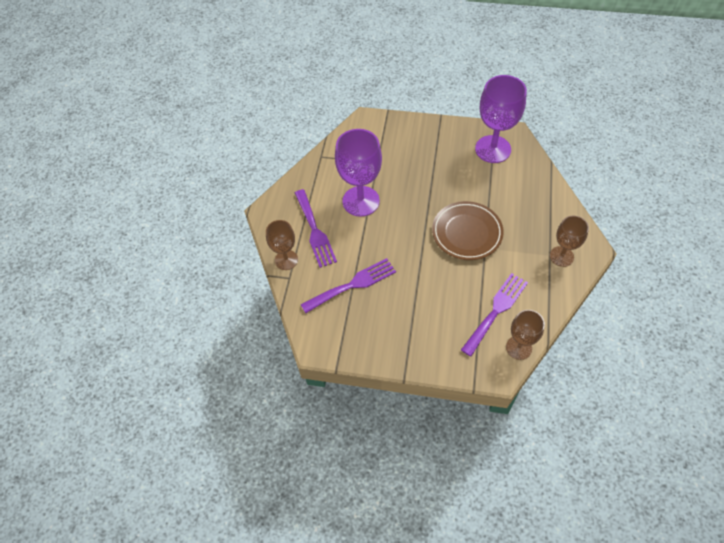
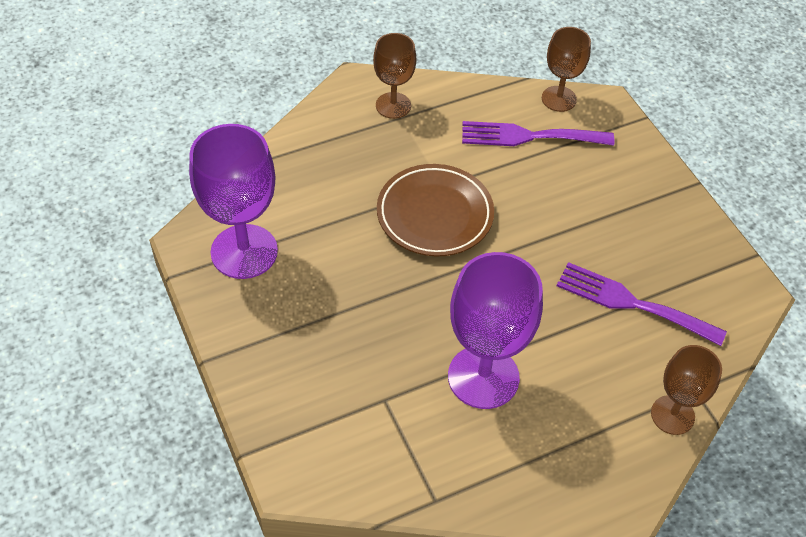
camera: 130 degrees left, 5 degrees down
purple fork [295,189,337,268] -> none

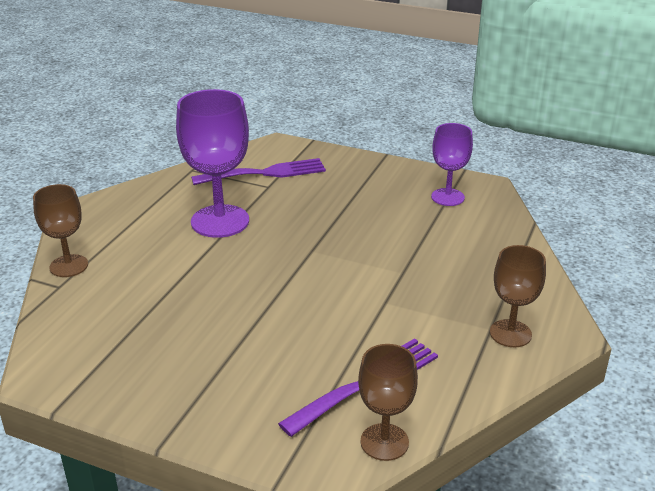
camera: 140 degrees right, 20 degrees down
purple goblet [189,124,278,279] -> purple goblet [431,123,473,206], size x0.60
brown plate [377,164,494,256] -> none
purple fork [557,262,727,346] -> purple fork moved to [191,158,326,185]

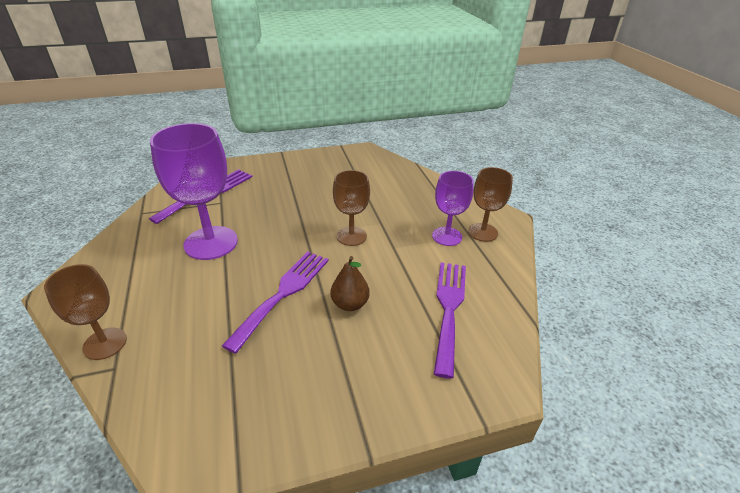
camera: 40 degrees left, 5 degrees up
brown goblet [358,344,418,461] -> brown goblet moved to [333,170,370,246]
purple goblet [431,123,473,206] -> purple goblet moved to [432,171,474,246]
none -> purple fork [222,251,329,354]
none -> brown pear [331,256,370,311]

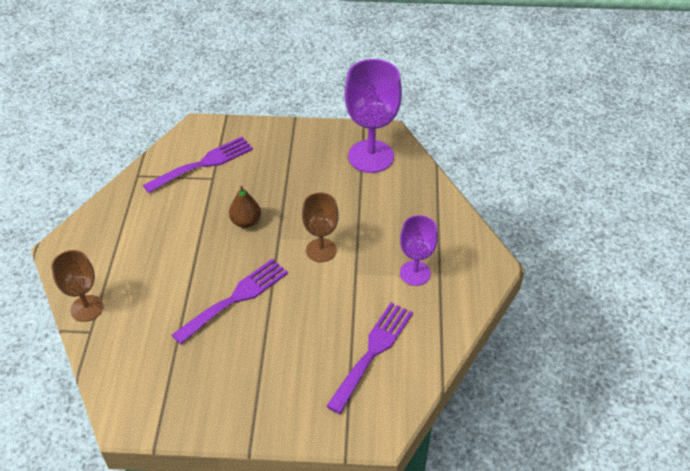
camera: 20 degrees right, 10 degrees up
purple goblet [150,123,238,260] -> purple goblet moved to [345,59,402,173]
brown pear [331,256,370,311] -> brown pear moved to [229,186,261,228]
brown goblet [468,167,513,242] -> none

